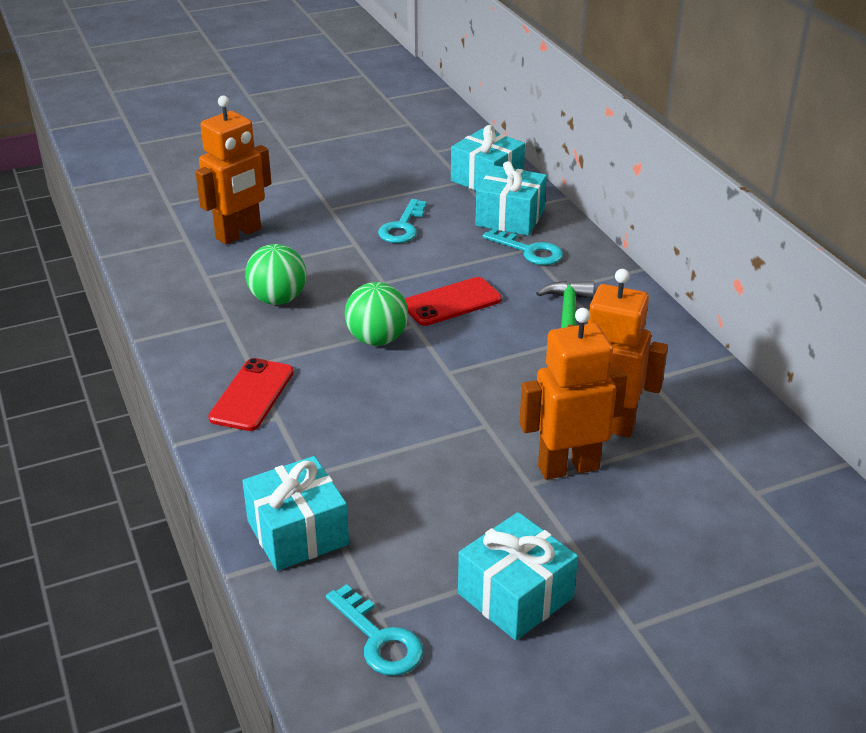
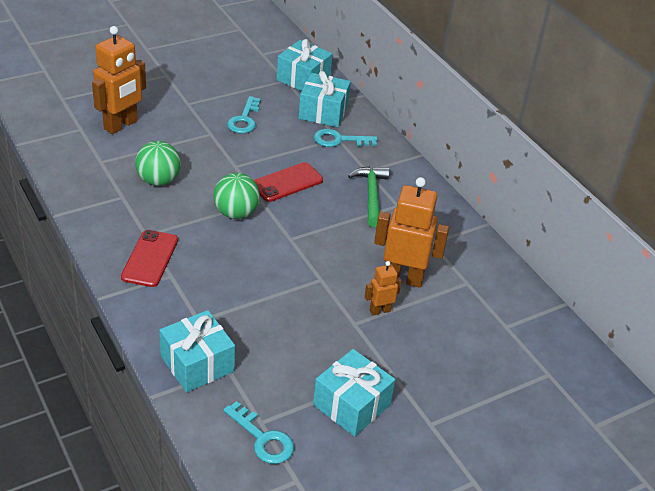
camera: 10 degrees left, 5 degrees up
turquoise key [483,228,563,265] -> turquoise key turned 150 degrees clockwise [314,129,378,147]
orange robot [519,308,627,480] -> orange robot [364,261,402,315], size x0.51

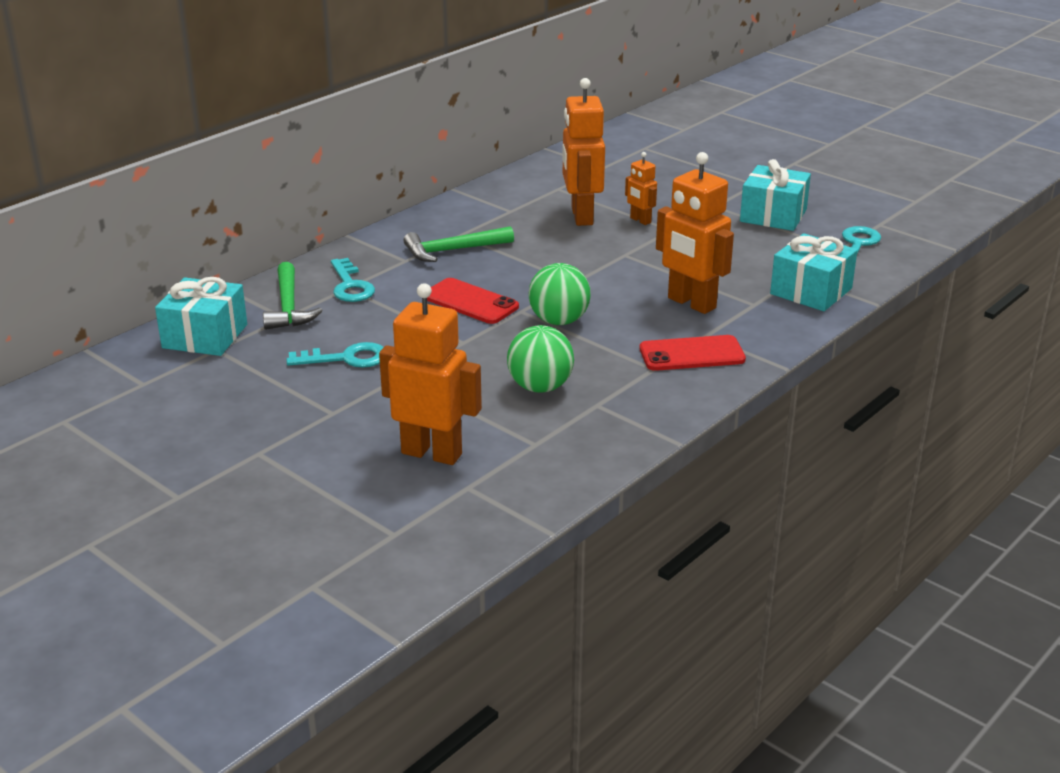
camera: 105 degrees left, 10 degrees down
turquoise gift [299,71,351,127] -> green hammer [263,262,323,330]
none -> orange robot [656,152,734,314]

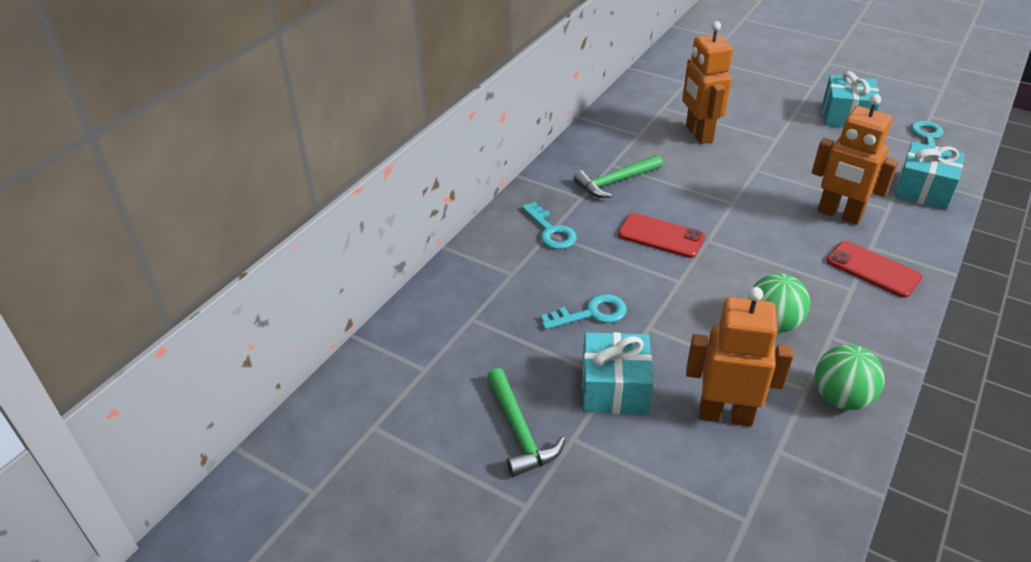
camera: 10 degrees left, 10 degrees up
turquoise gift [155,277,247,356] -> turquoise gift moved to [582,332,653,414]
green hammer [263,262,323,330] -> green hammer moved to [487,368,565,477]
green ball [528,263,591,325] -> green ball moved to [815,345,885,410]
orange robot [625,152,657,225] -> none
red phone [640,335,746,371] -> red phone turned 60 degrees clockwise [827,241,922,298]

